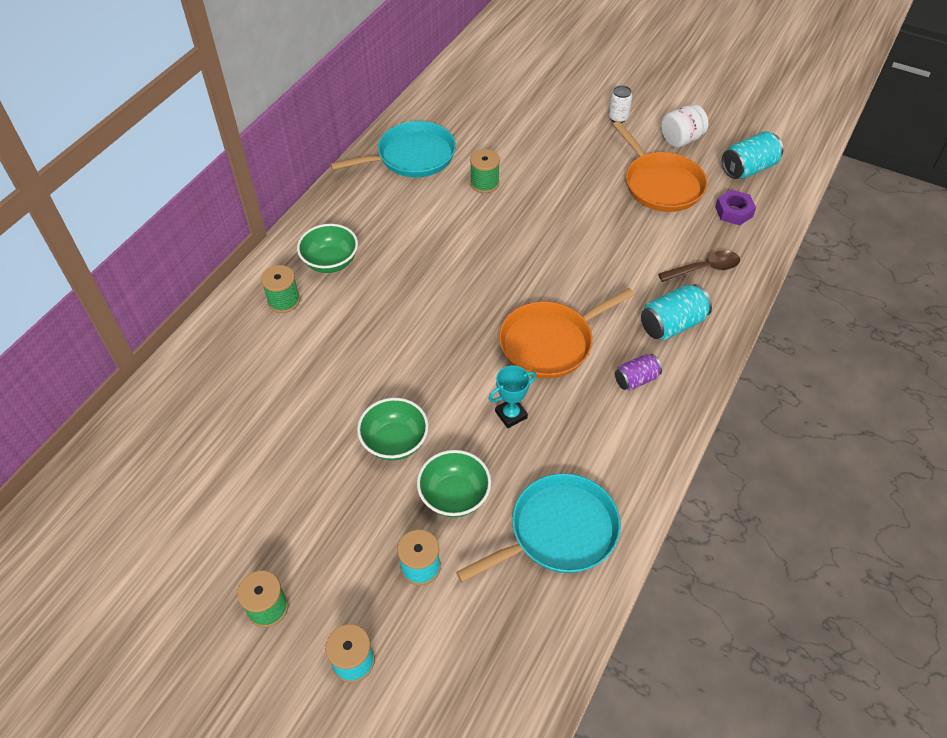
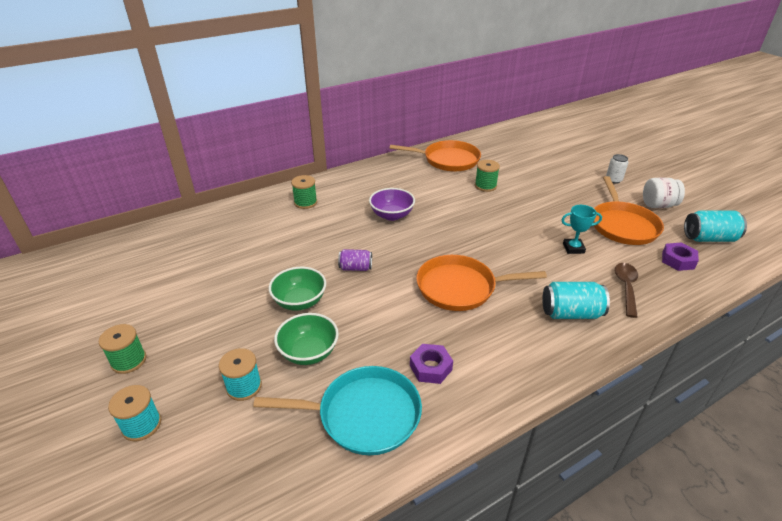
camera: 30 degrees right, 15 degrees down
green bowl [297,224,358,273] -> none
turquoise pan [330,121,456,177] -> orange pan [390,140,481,171]
turquoise trophy [489,366,536,428] -> turquoise trophy moved to [561,205,602,254]
purple can [615,354,662,391] -> purple can moved to [338,249,372,271]
brown spoon [658,250,740,282] -> brown spoon turned 90 degrees counterclockwise [615,263,638,318]
none -> purple bowl [369,188,415,221]
none -> purple nut [410,344,453,384]

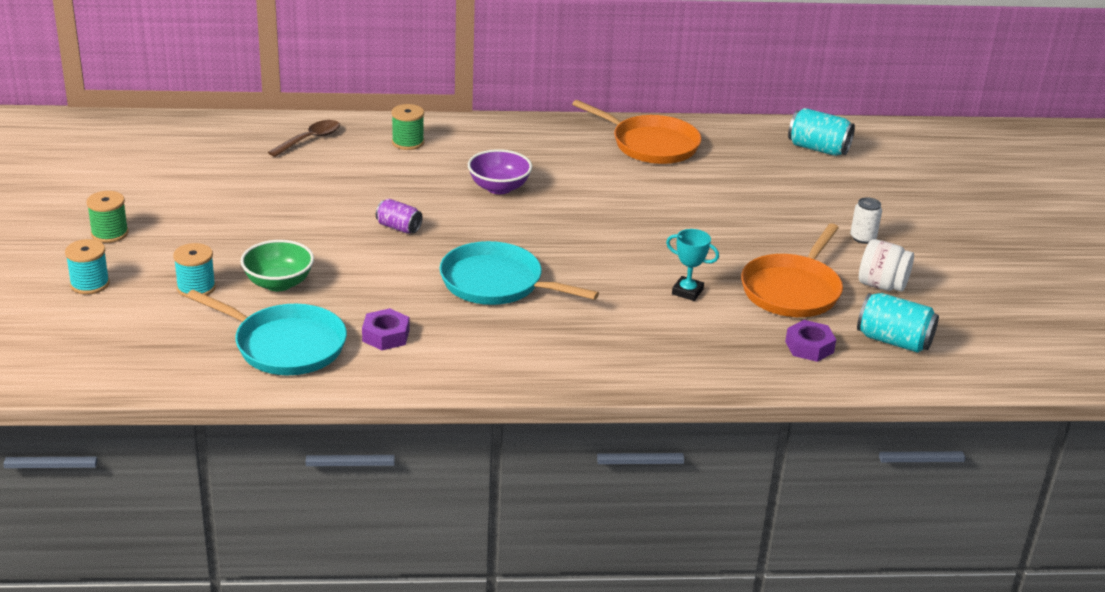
camera: 25 degrees right, 5 degrees down
green bowl [269,267,326,311] -> none
orange pan [416,255,547,311] -> turquoise pan [440,241,599,305]
green spool [475,160,500,192] -> none
turquoise can [542,282,610,319] -> turquoise can moved to [788,108,855,156]
brown spoon [615,263,638,318] -> brown spoon moved to [268,120,340,157]

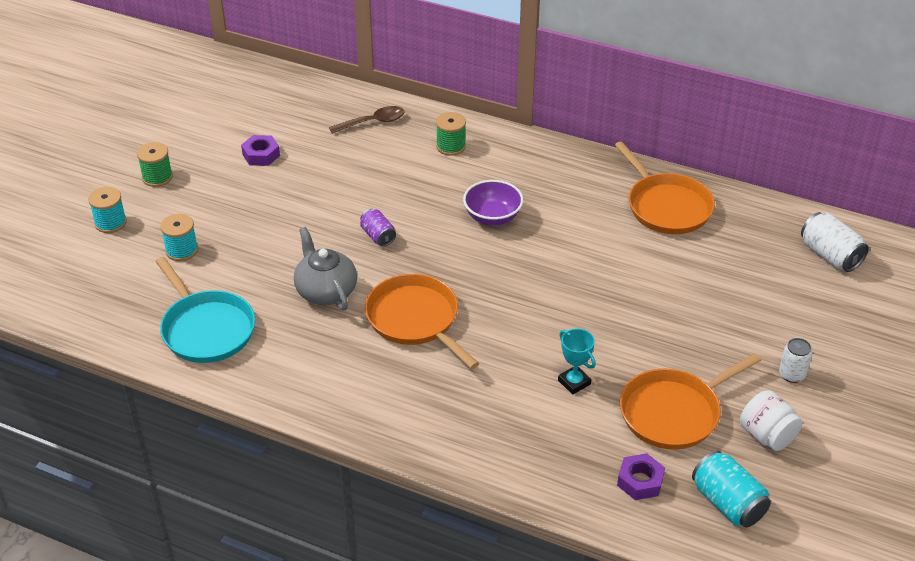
camera: 30 degrees right, 10 degrees up
green bowl [240,240,314,291] -> none
purple nut [362,308,409,350] -> purple nut moved to [241,135,280,166]
turquoise pan [440,241,599,305] -> orange pan [365,274,479,369]
turquoise can [788,108,855,156] -> white can [801,212,869,272]
none -> grey teapot [294,227,357,311]

